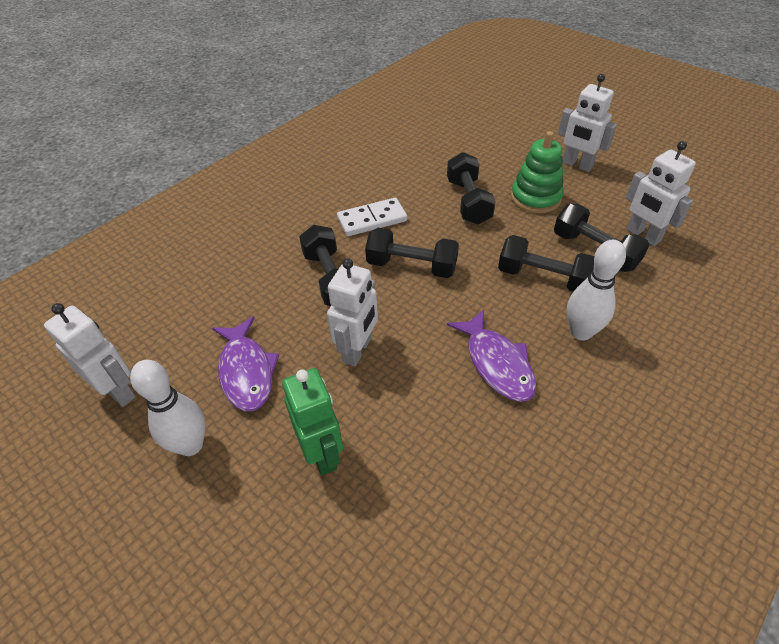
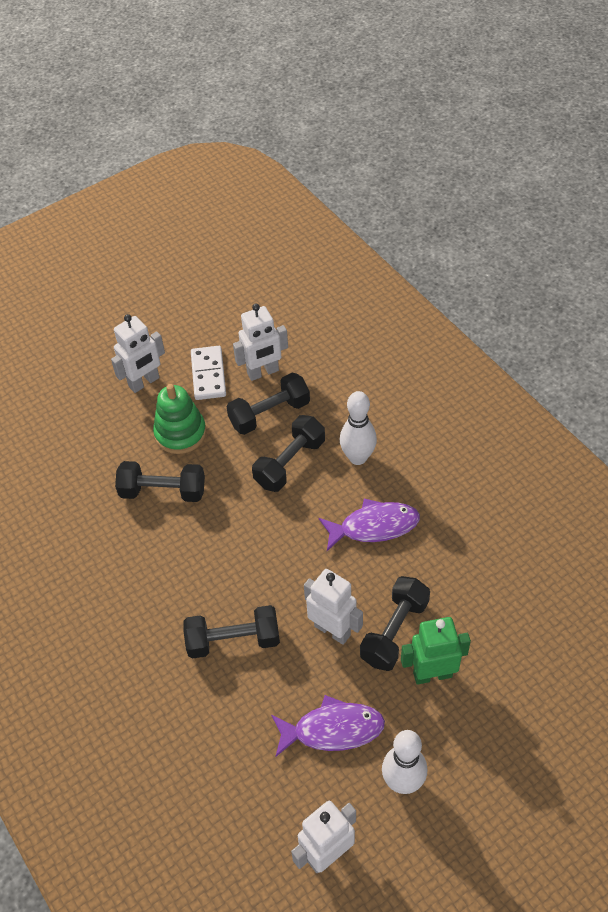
camera: 75 degrees left, 5 degrees up
white domino [337,198,407,236] -> white domino moved to [191,346,226,400]
black dumbbell [365,228,459,278] -> black dumbbell moved to [360,576,430,671]

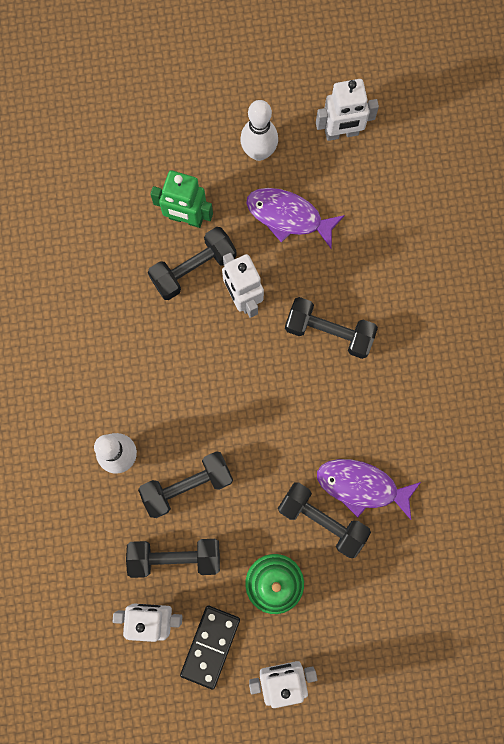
camera: 155 degrees left, 25 degrees up
white domino [191,346,226,400] -> black domino [180,606,240,690]
purple fish [319,499,420,551] -> purple fish moved to [317,459,421,520]

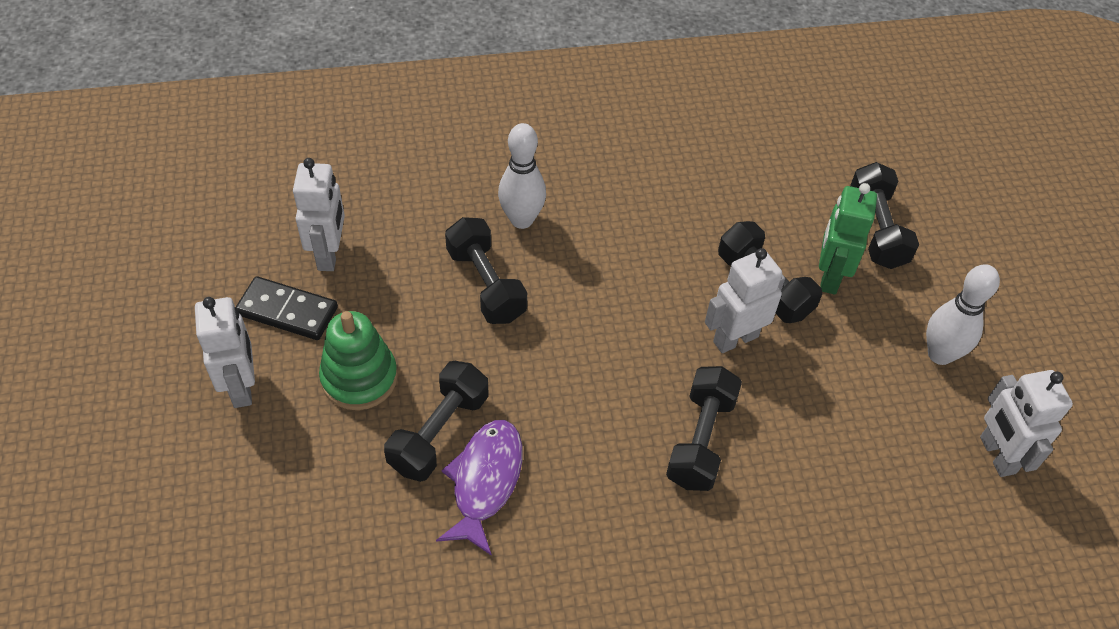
camera: 85 degrees right, 25 degrees down
black dumbbell [126,539,220,578] -> black dumbbell moved to [850,162,919,269]
purple fish [246,188,345,249] -> none

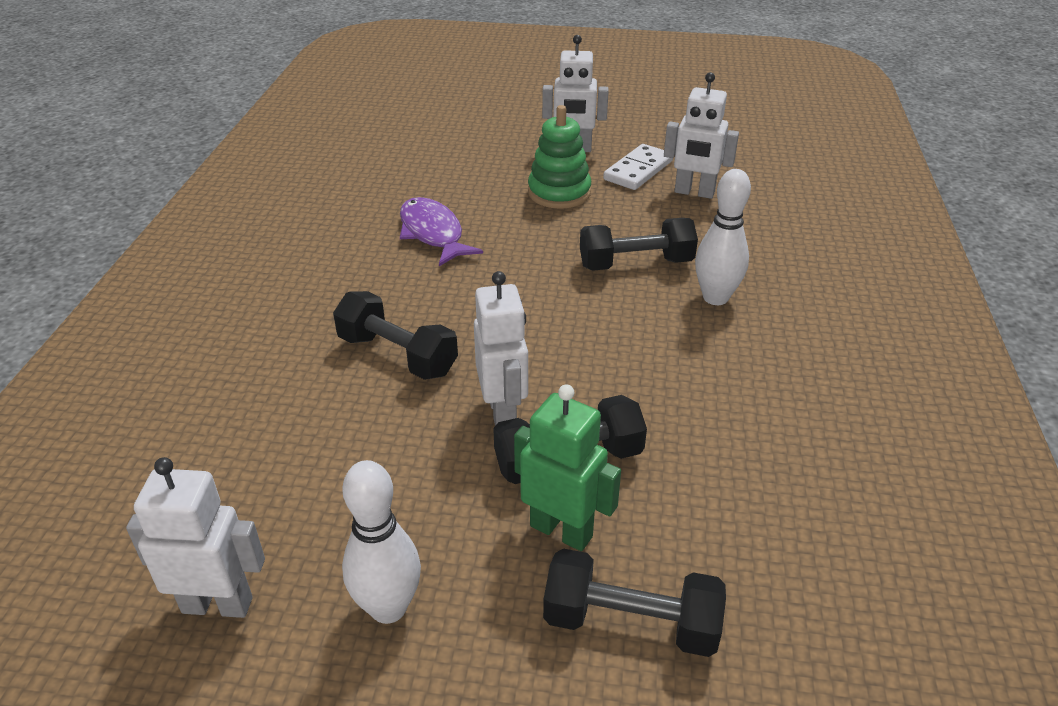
camera: 110 degrees right, 15 degrees down
black domino [236,276,338,340] -> white domino [603,144,673,190]
black dumbbell [384,361,488,482] -> none
purple fish [436,420,523,556] -> purple fish turned 150 degrees counterclockwise [400,197,483,266]

